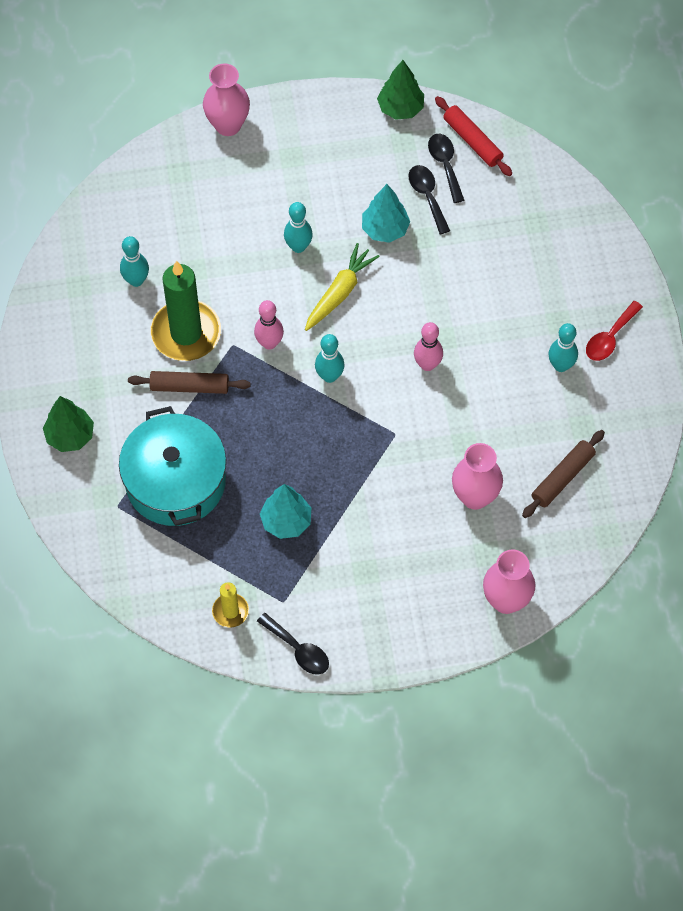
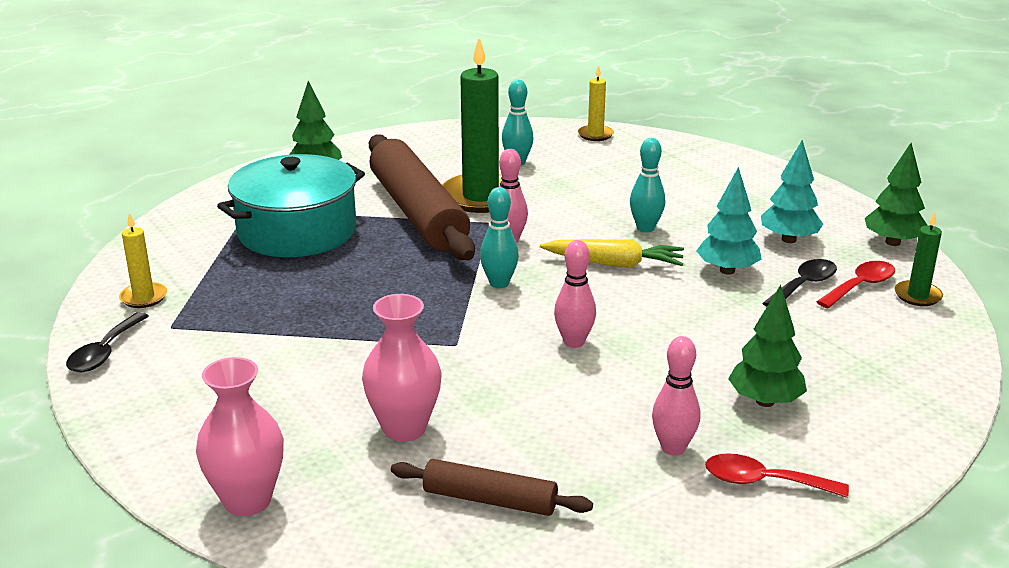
camera: 65 degrees right, 35 degrees down
brown rolling pin [128,371,251,394] -> brown rolling pin [369,134,475,260], size x1.99
pink vase [203,64,250,136] -> none
turquoise tree [260,484,311,539] -> turquoise tree moved to [761,140,823,243]
black spoon [428,134,465,203] -> red spoon [816,261,895,308]
red rolling pin [435,96,512,176] -> green candle [894,211,943,306]
turquoise bowling pin [548,323,578,372] -> pink bowling pin [652,336,700,456]
none -> yellow candle [578,65,614,141]
none -> green tree [728,285,807,407]

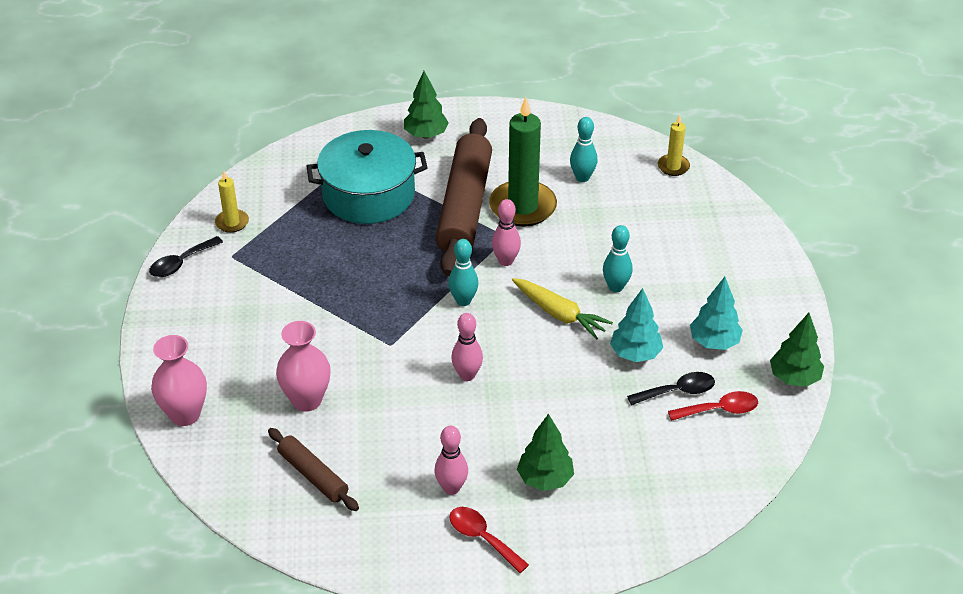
camera: 30 degrees right, 15 degrees up
green candle [894,211,943,306] -> none

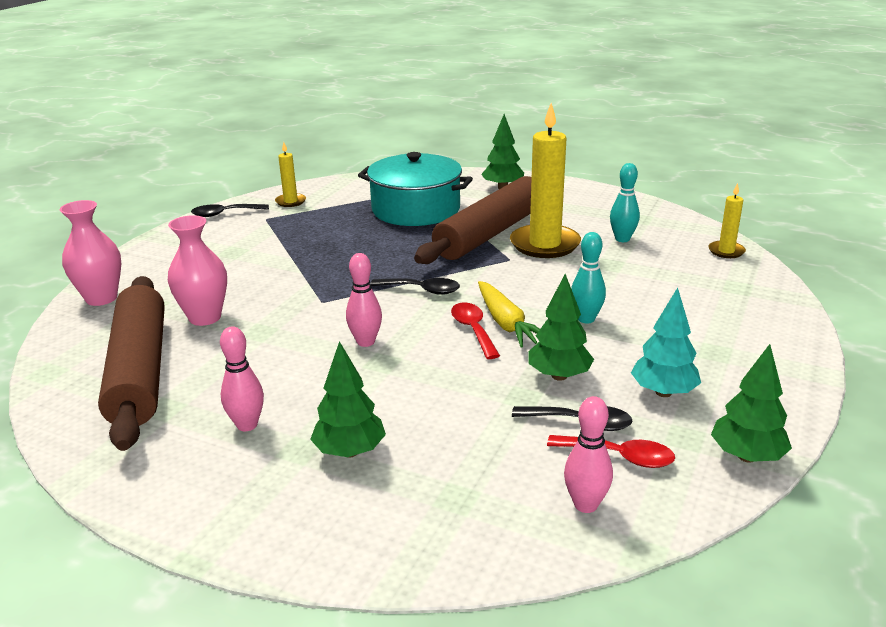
camera: 30 degrees right, 15 degrees down
brown rolling pin [268,428,359,511] -> brown rolling pin [98,276,165,451], size x1.99
turquoise bowling pin [448,239,478,306] -> black spoon [370,278,460,295]
red spoon [449,507,529,573] -> red spoon moved to [451,302,500,359]
green candle [489,97,557,226] -> yellow candle [510,103,581,258]
pink bowling pin [492,199,521,266] -> pink bowling pin moved to [564,396,613,513]
turquoise tree [610,288,663,362] -> green tree [529,274,594,381]

